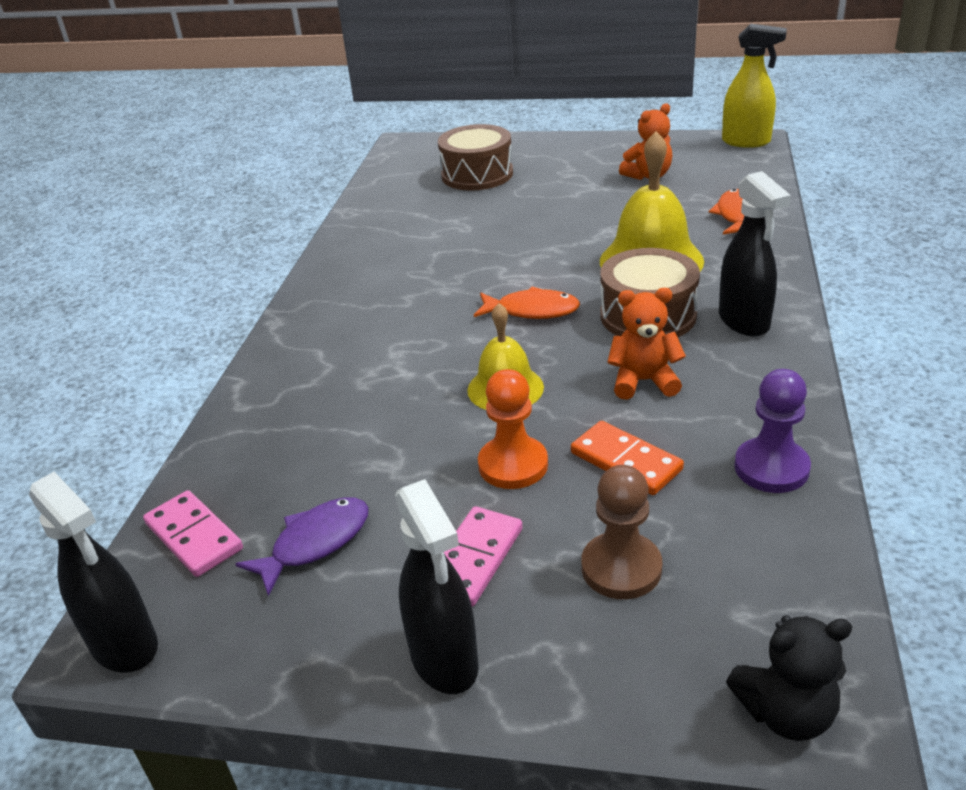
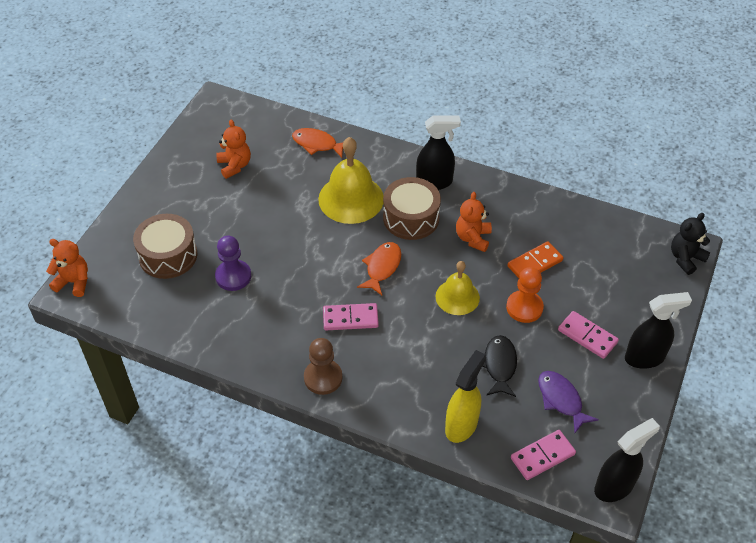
camera: 80 degrees left, 15 degrees up
brown pawn [581,465,662,599] -> brown pawn moved to [304,338,342,395]
yellow spray bottle [722,24,787,148] -> yellow spray bottle moved to [445,350,486,443]
black teddy bear [726,615,852,741] -> black teddy bear turned 135 degrees counterclockwise [671,213,710,275]
purple pawn [734,369,811,493] -> purple pawn moved to [215,236,251,291]
none -> orange teddy bear [46,239,88,297]
none -> pink domino [323,303,379,330]
none -> black fish [482,335,517,397]

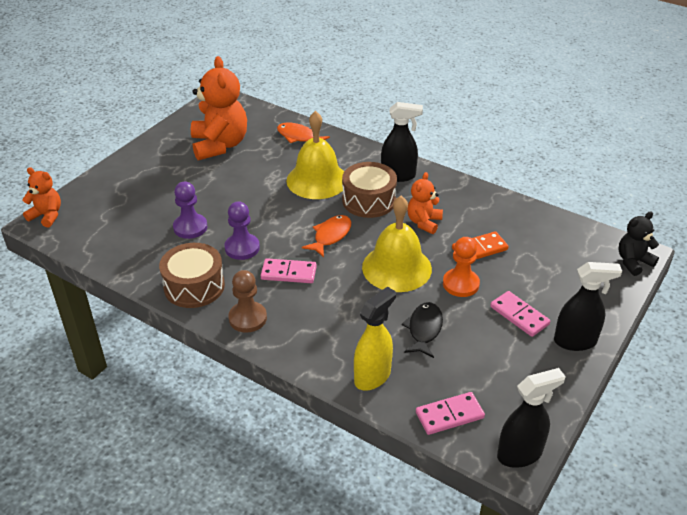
camera: 10 degrees right, 10 degrees down
brown drum [133,214,197,279] -> brown drum moved to [159,243,225,308]
orange teddy bear [216,120,251,179] -> orange teddy bear [191,56,247,160], size x1.85
yellow bell [436,261,480,315] -> yellow bell [362,196,432,292], size x1.60
purple fish [538,371,599,433] -> none
none -> purple pawn [225,201,260,260]

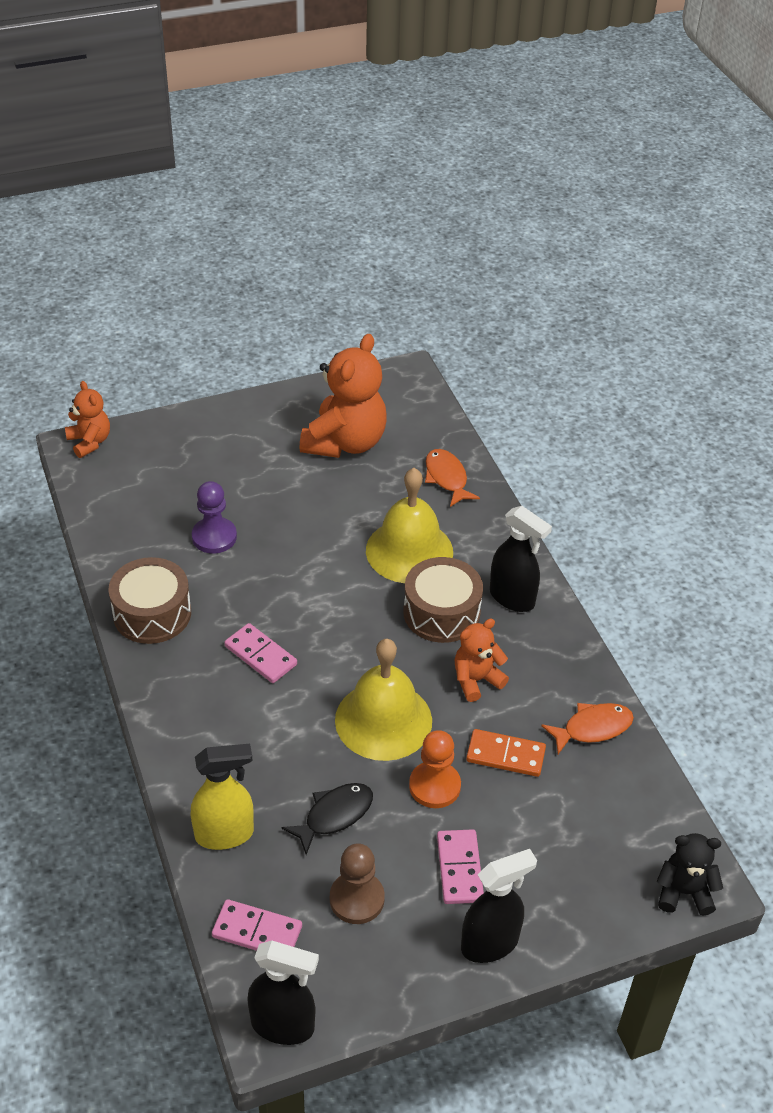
camera: 35 degrees right, 5 degrees up
purple pawn [225,201,260,260] -> none
brown pawn [228,270,267,333] -> brown pawn moved to [330,844,385,924]
orange fish [302,215,351,257] -> orange fish moved to [541,703,634,754]
black spray bottle [554,262,622,351] -> black spray bottle turned 60 degrees counterclockwise [461,849,537,963]

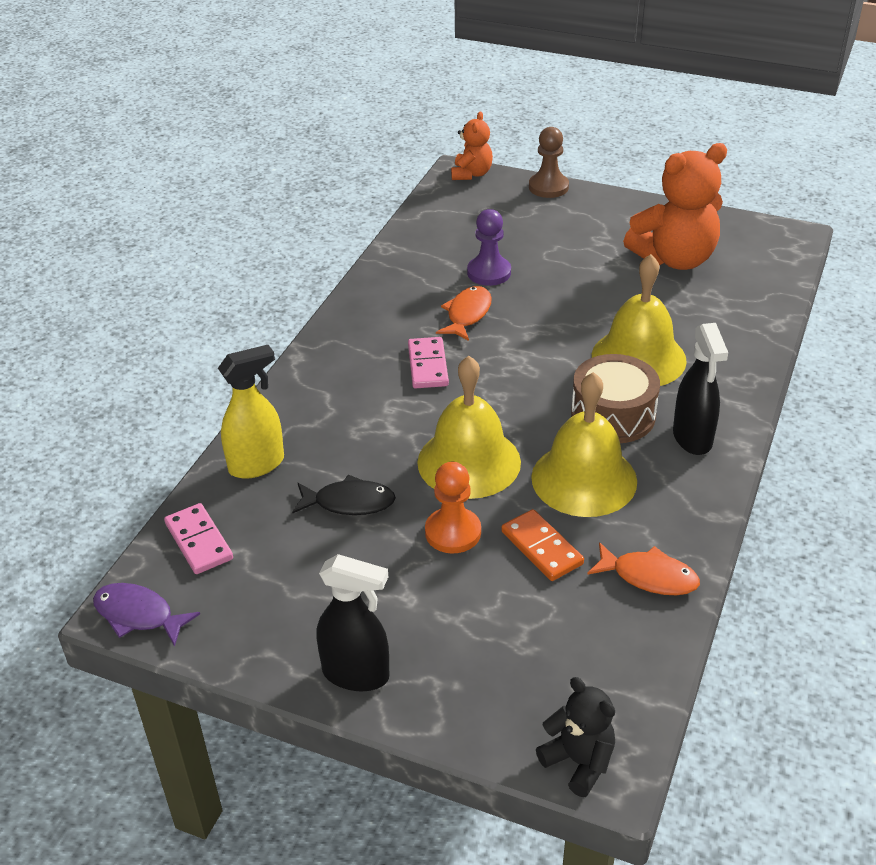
camera: 45 degrees right, 5 degrees down
brown drum [109,557,191,644] -> none
yellow spray bottle [191,744,254,850] -> yellow spray bottle turned 60 degrees counterclockwise [218,345,284,479]
black spray bottle [247,941,319,1045] -> purple fish [93,583,200,647]
brown pawn [330,844,385,924] -> brown pawn moved to [529,127,569,198]
orange fish [425,449,480,507] -> orange fish moved to [436,286,492,341]
pink domino [437,829,484,904] -> none
orange teddy bear [454,619,509,702] -> yellow bell [531,372,637,517]

